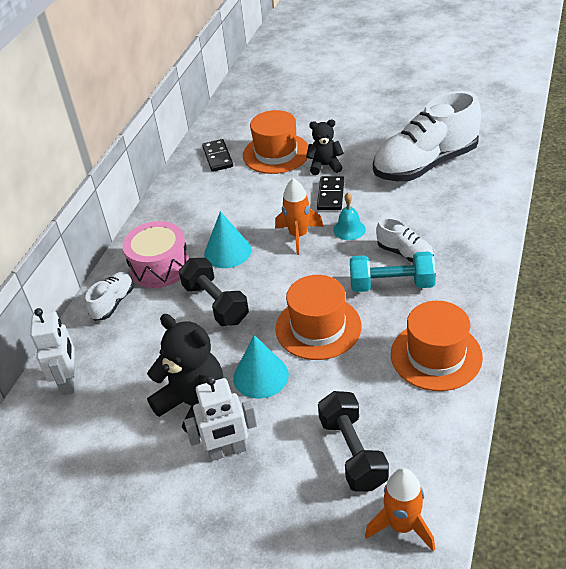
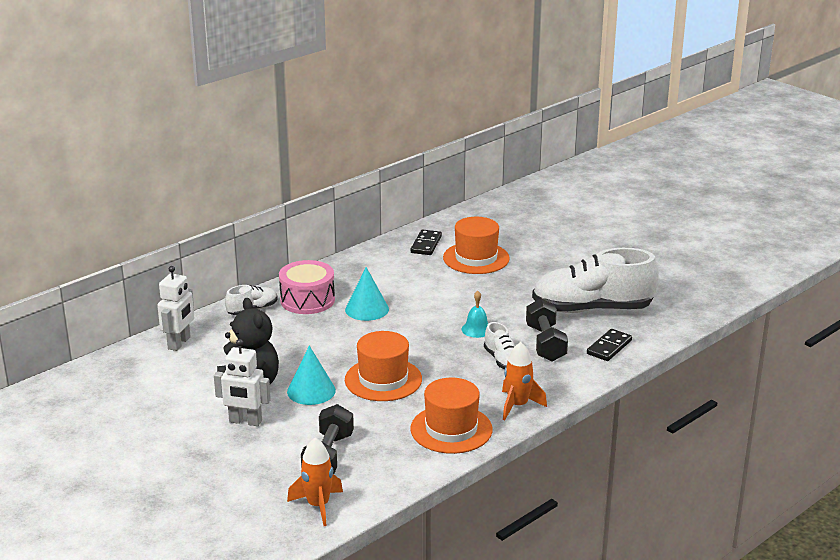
camera: 25 degrees right, 15 degrees down
black dumbbell [179,258,249,326] -> black dumbbell moved to [526,299,568,362]
orange rocket [275,178,324,255] -> orange rocket moved to [502,342,547,420]
black teddy bear [306,120,344,175] -> none
black domino [317,176,344,210] -> black domino moved to [587,329,632,361]
turquoise dumbbell [350,251,436,292] -> none

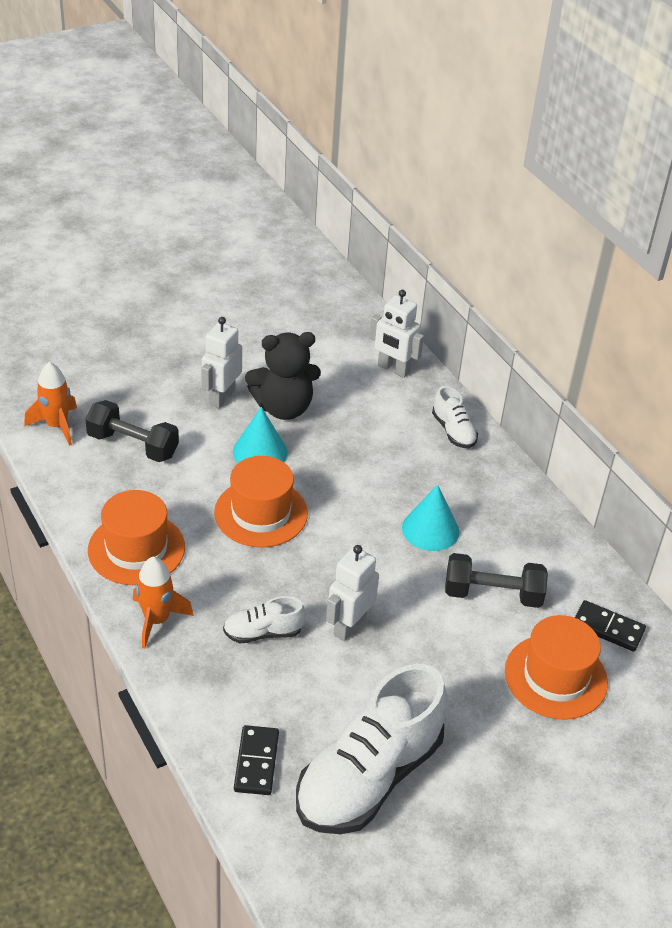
camera: 100 degrees right, 15 degrees up
pink drum [279,260,335,314] -> none
turquoise bell [461,291,488,338] -> white robot [326,545,379,641]
black dumbbell [526,299,568,362] -> black dumbbell moved to [445,553,548,608]
white shoe [532,248,659,313] -> white shoe turned 150 degrees counterclockwise [296,664,447,834]
black domino [587,329,632,361] -> black domino turned 45 degrees clockwise [234,725,279,795]

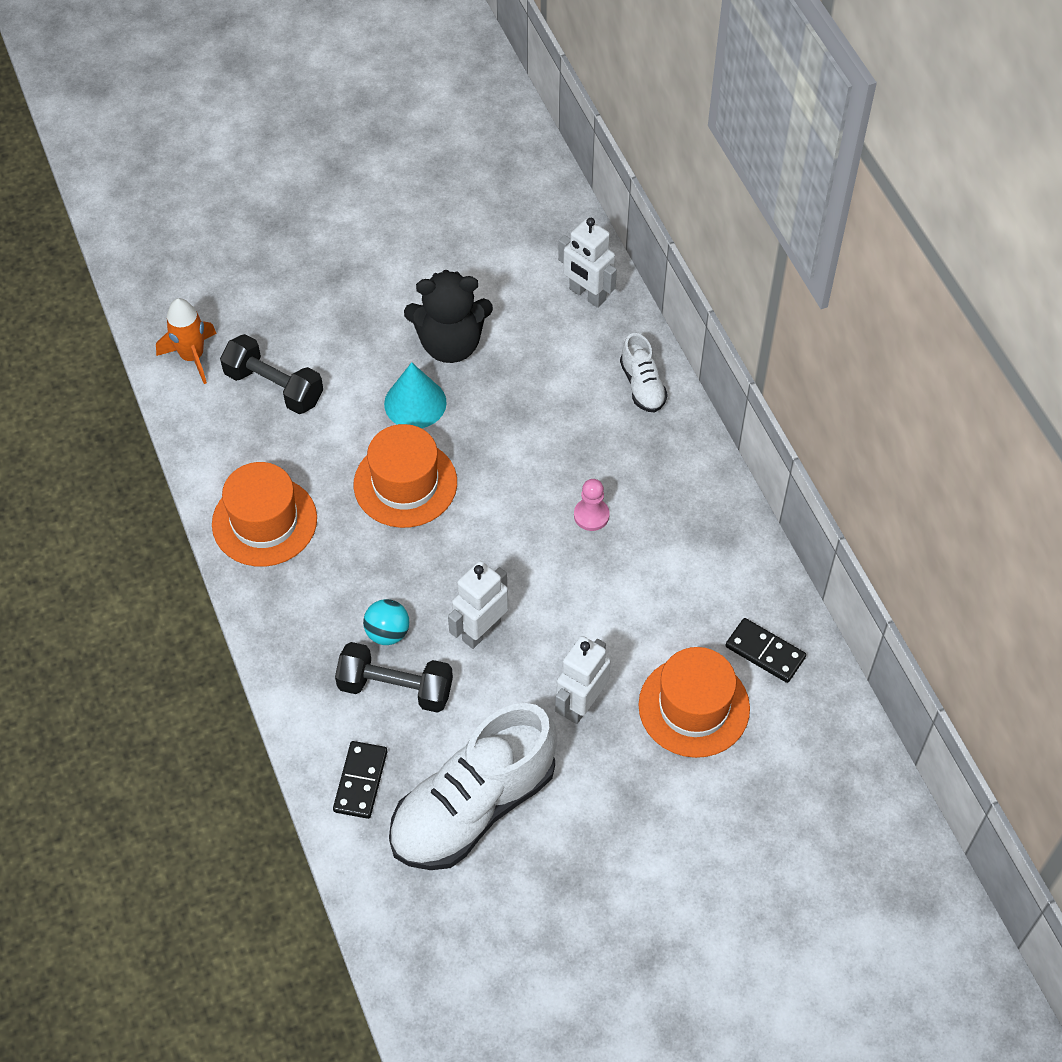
camera: 10 degrees right, 15 degrees up
orange rocket [133,557,194,649] -> none
white robot [201,317,242,409] -> white robot moved to [555,636,611,724]
white shoe [223,596,306,643] -> turquoise ball [363,599,409,645]
turquoise cone [402,484,459,551] -> pink pawn [574,479,610,531]
black dumbbell [445,553,548,608] -> black dumbbell moved to [335,642,453,713]

